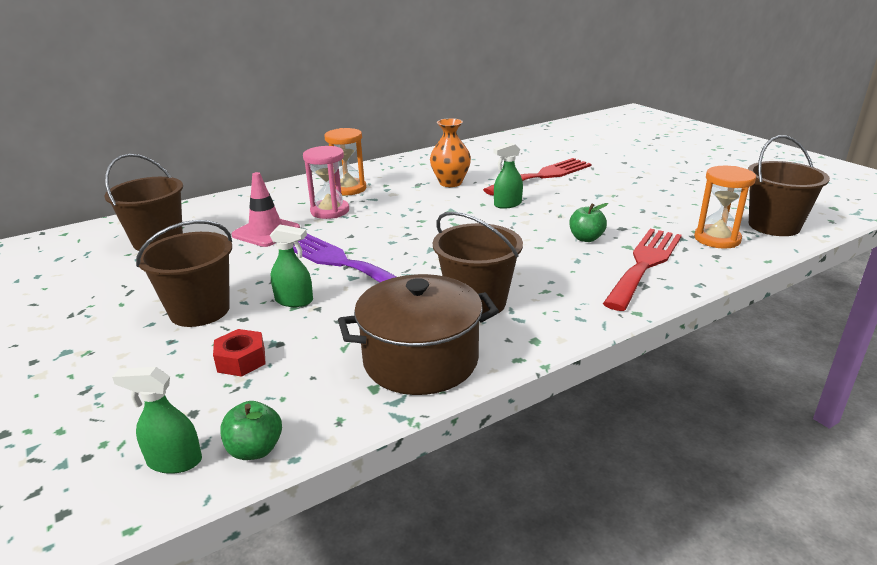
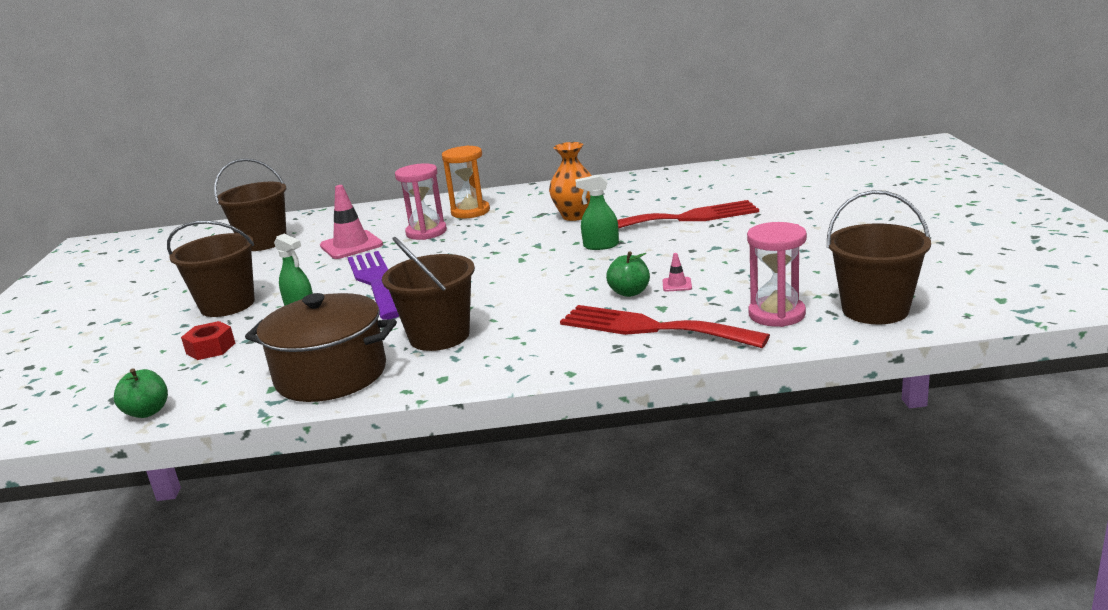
camera: 30 degrees right, 5 degrees down
green spray bottle [112,367,202,474] -> none
red fork [603,229,682,311] -> red fork turned 120 degrees counterclockwise [560,305,770,348]
orange hourglass [694,166,756,249] -> pink hourglass [747,222,807,327]
none -> pink traffic cone [662,253,692,292]

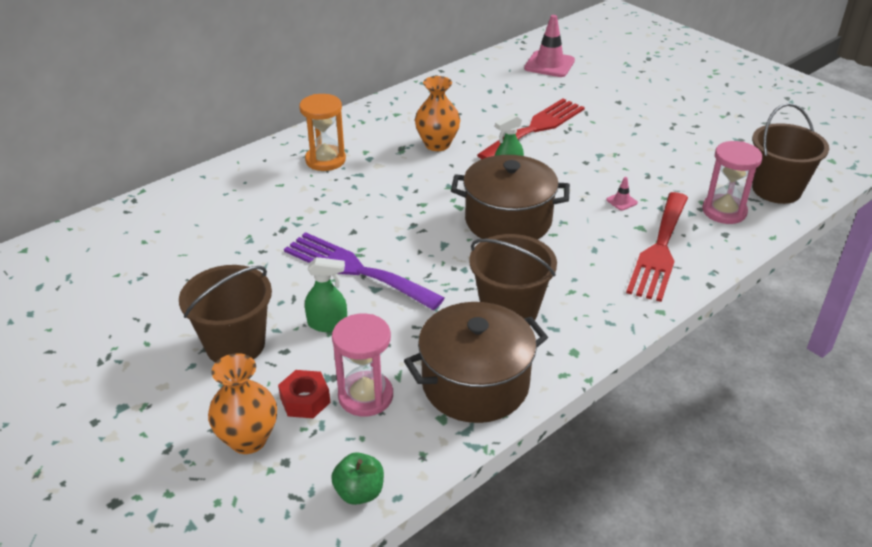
camera: 40 degrees left, 15 degrees up
brown bucket [214,158,287,251] -> none
pink traffic cone [320,185,383,259] -> pink traffic cone moved to [524,15,575,77]
pink hourglass [395,163,447,240] -> pink hourglass moved to [332,314,393,417]
red fork [560,305,770,348] -> red fork turned 60 degrees counterclockwise [626,192,688,302]
green apple [606,251,650,297] -> none
none -> orange vase [208,353,277,454]
none -> brown pot [451,155,570,240]

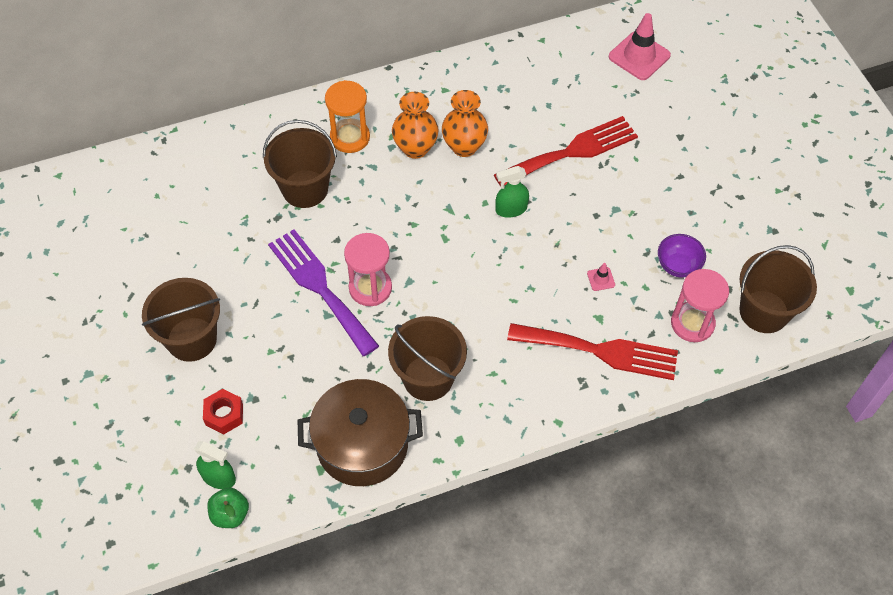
camera: 20 degrees right, 20 degrees up
orange vase [208,353,277,454] -> orange vase moved to [392,92,439,159]
green spray bottle [305,257,347,332] -> green spray bottle moved to [194,441,236,489]
pink hourglass [332,314,393,417] -> pink hourglass moved to [344,233,392,306]
brown pot [451,155,570,240] -> none
red fork [626,192,688,302] -> red fork turned 120 degrees counterclockwise [507,323,678,380]
none -> brown bucket [263,120,337,208]
none -> purple bowl [658,234,706,278]

